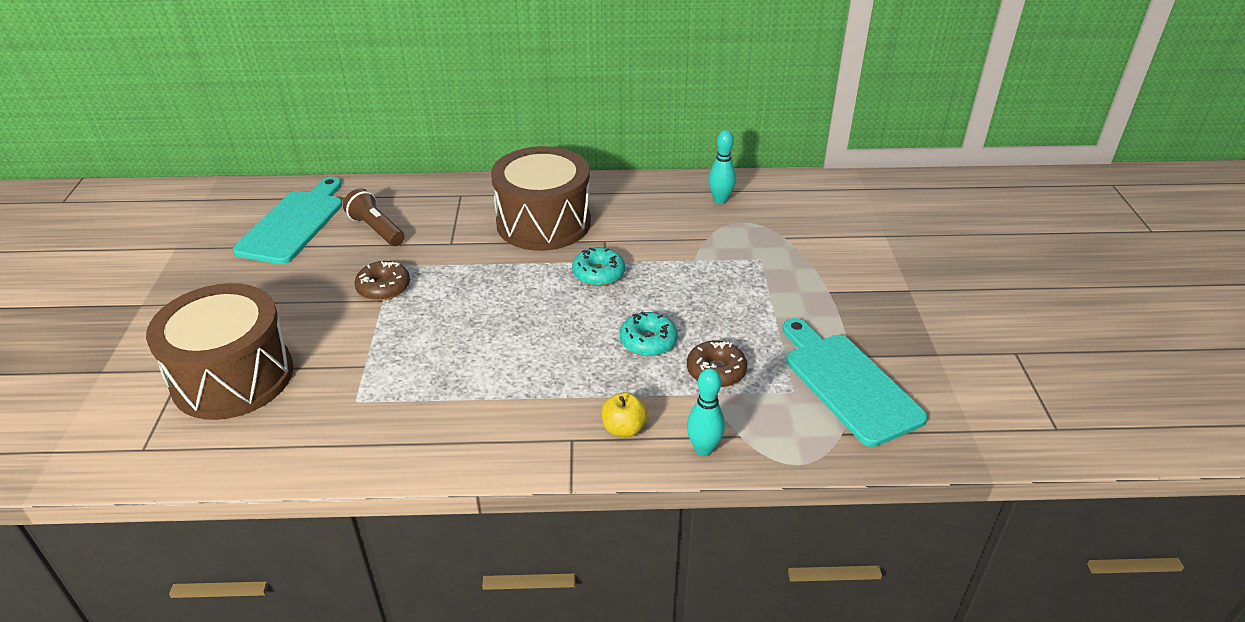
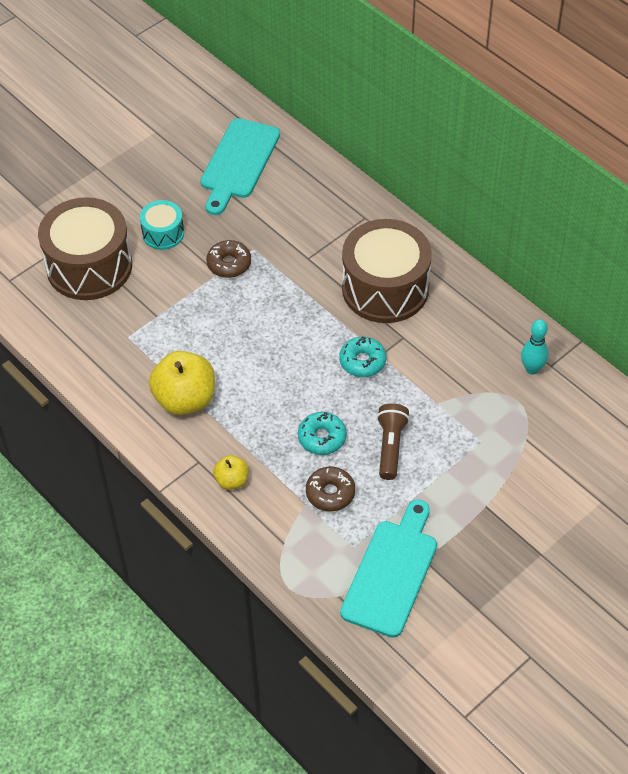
camera: 50 degrees right, 15 degrees up
turquoise cutting board [233,177,342,264] -> turquoise cutting board turned 135 degrees clockwise [200,118,280,215]
brown flashlight [343,188,405,246] -> brown flashlight moved to [377,403,410,480]
turquoise bowling pin [687,368,725,456] -> none
none -> turquoise drum [140,200,184,250]
none -> yellow apple [149,351,215,415]

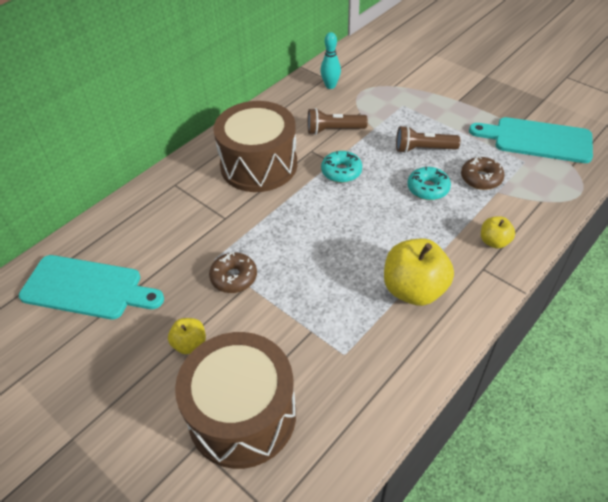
camera: 95 degrees left, 5 degrees down
turquoise drum [140,200,184,250] -> yellow apple [168,318,206,354]
none -> brown flashlight [307,108,368,135]

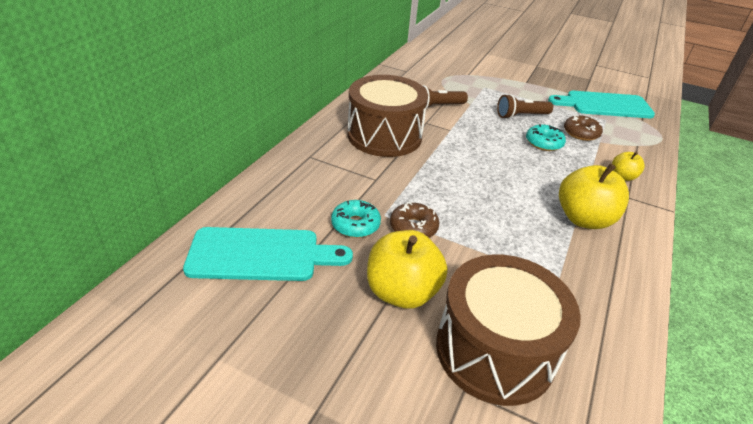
camera: 20 degrees left, 10 degrees down
yellow apple [168,318,206,354] -> yellow apple [367,230,447,309], size x1.92
turquoise bowling pin [320,32,341,89] -> none
turquoise donut [321,151,362,183] -> turquoise donut moved to [331,200,381,238]

